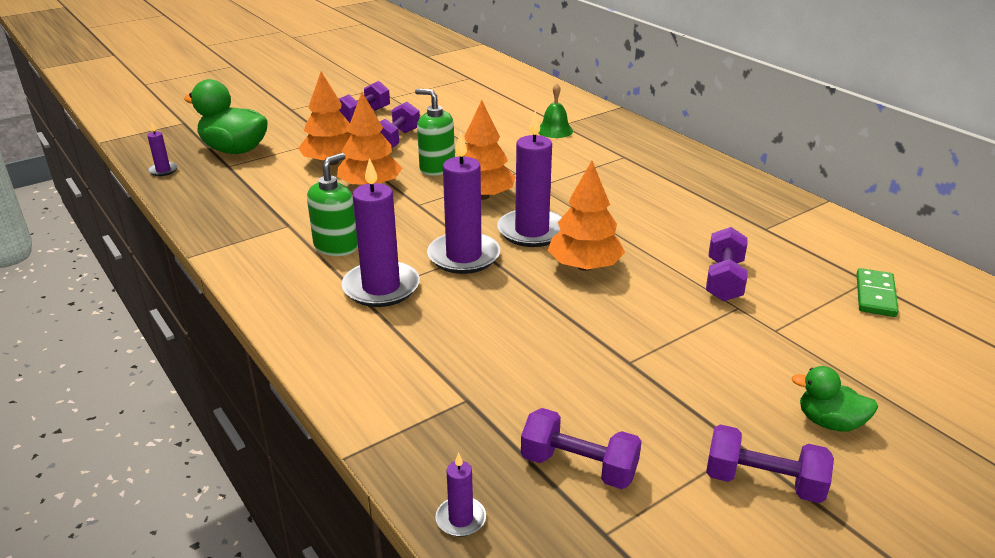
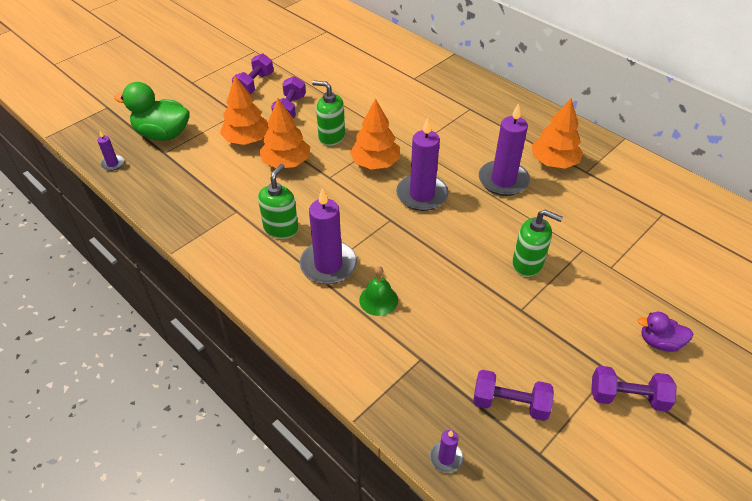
camera: 10 degrees left, 15 degrees up
purple candle [427,132,500,274] -> purple candle moved to [479,103,530,196]
green bell [538,83,573,138] -> green bell moved to [359,266,398,316]
orange tree [548,161,625,271] -> orange tree moved to [531,98,583,169]
purple dumbbell [706,227,748,301] -> none
green duck [792,366,878,432] -> purple duck [638,312,693,352]
green domino [856,268,899,317] -> none
none -> green soap dispenser [512,210,563,277]

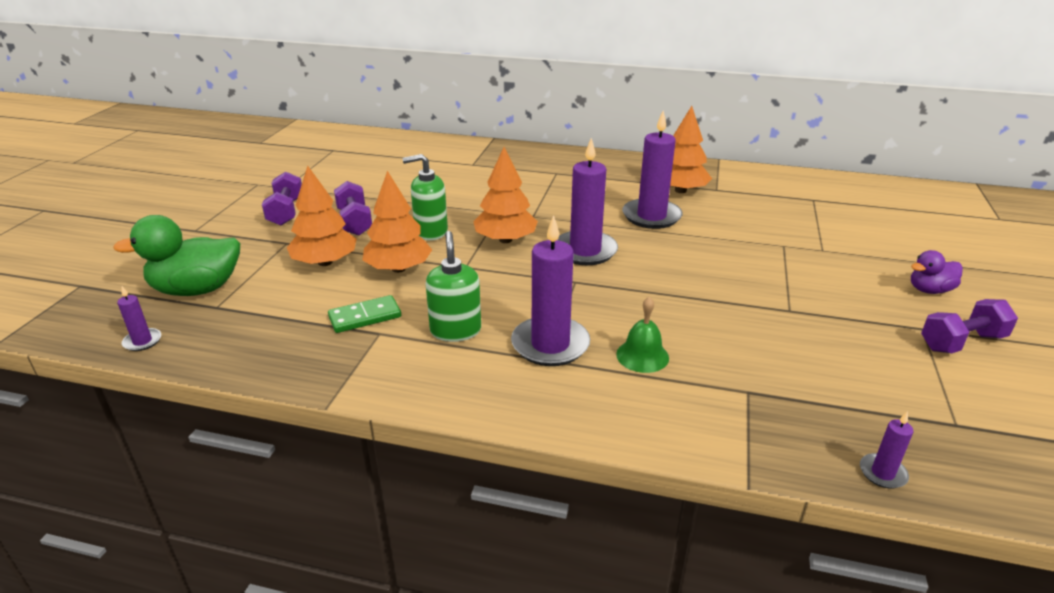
camera: 30 degrees left, 15 degrees down
purple dumbbell [473,370,554,421] -> none
green soap dispenser [512,210,563,277] -> none
none -> green domino [328,295,401,333]

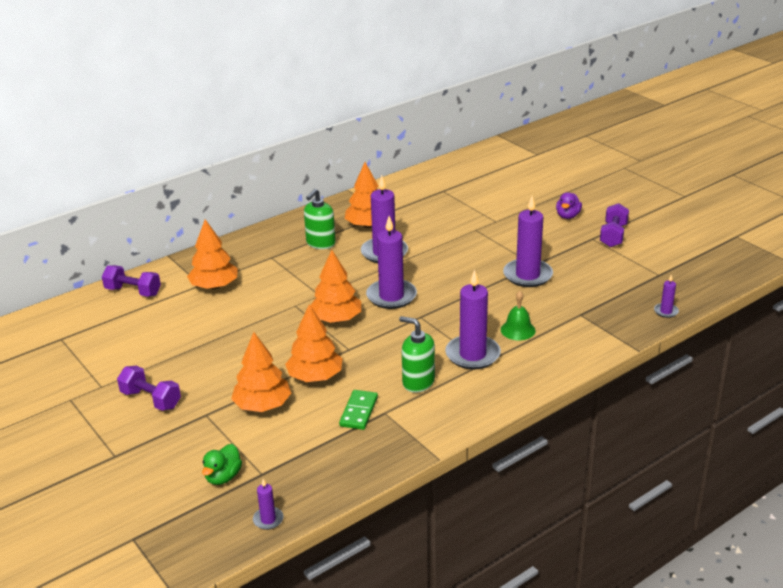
camera: 50 degrees left, 0 degrees up
green duck [113,215,240,296] -> green duck [202,444,242,485], size x0.55
purple dumbbell [334,181,372,236] -> purple dumbbell moved to [102,265,161,297]
green soap dispenser [402,154,448,240] -> green soap dispenser moved to [304,189,336,249]
none -> orange tree [187,219,238,289]
none -> purple candle [503,196,553,287]

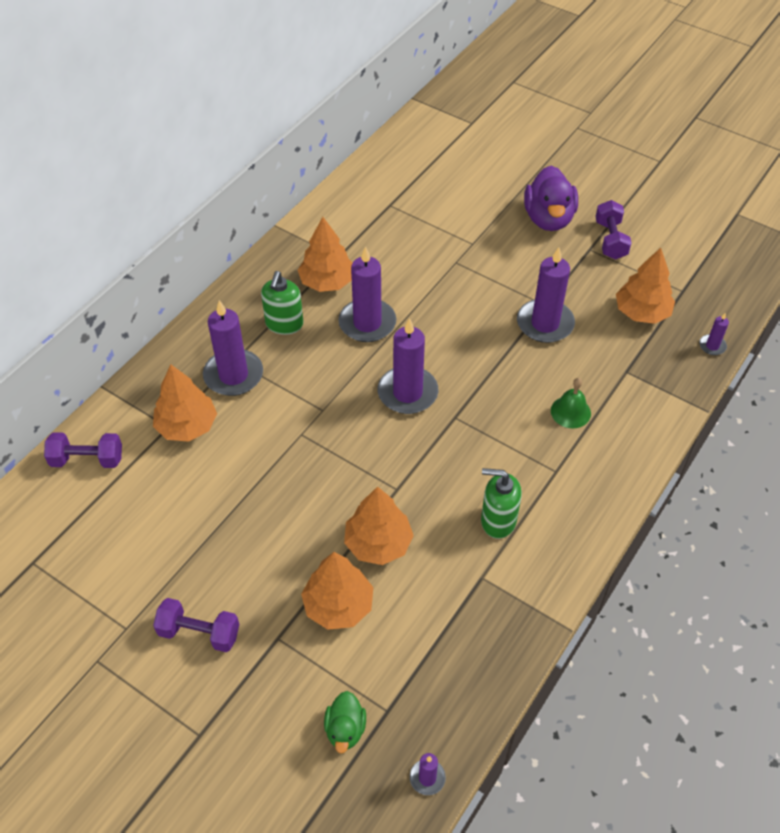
camera: 20 degrees left, 20 degrees up
orange tree [310,250,361,323] -> orange tree moved to [616,248,675,324]
green domino [339,390,378,430] -> none
purple candle [445,269,501,370] -> purple candle moved to [203,300,263,396]
purple duck [556,192,582,219] -> purple duck [524,166,578,231], size x1.81

